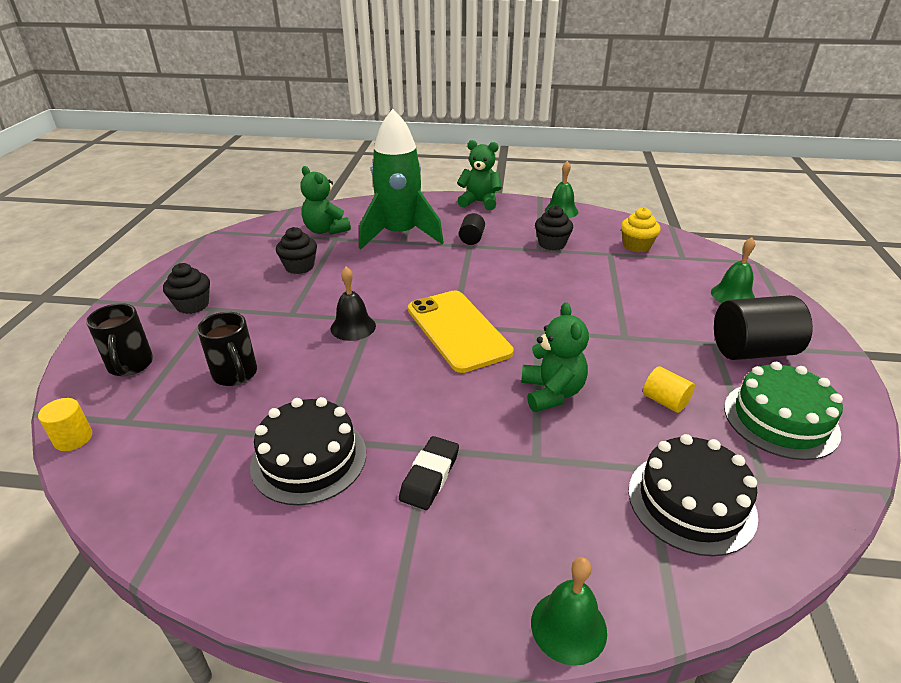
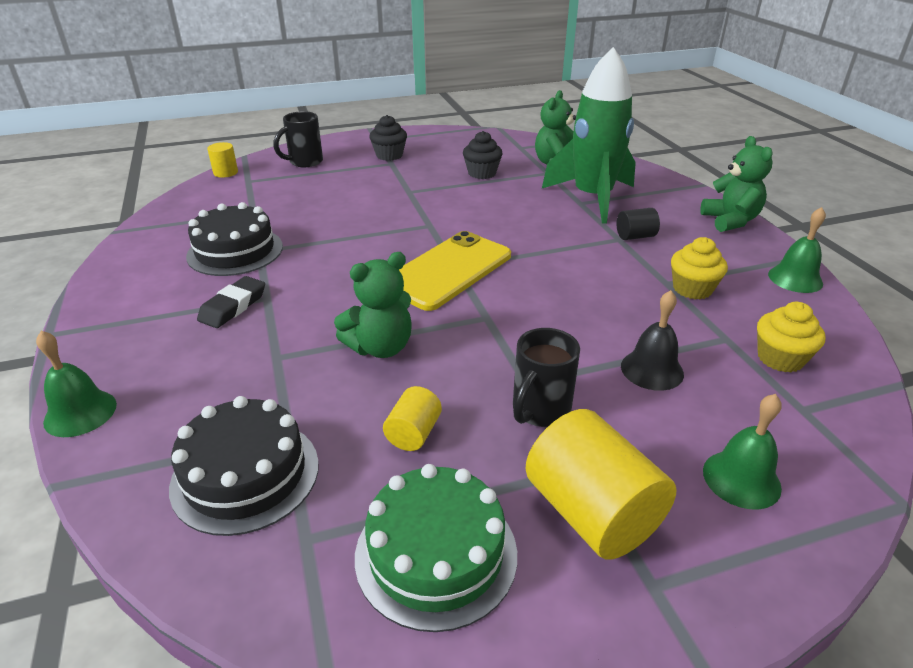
camera: 65 degrees right, 0 degrees up
black mug [197,312,257,386] -> black mug moved to [513,328,580,427]
black bell [331,267,376,341] -> black bell moved to [621,290,684,391]
black eraser [399,436,459,510] -> black eraser turned 60 degrees counterclockwise [197,276,265,328]
black cupcake [535,206,573,250] -> yellow cupcake [671,237,728,299]
black cylinder [714,295,813,360] -> yellow cylinder [525,409,677,560]

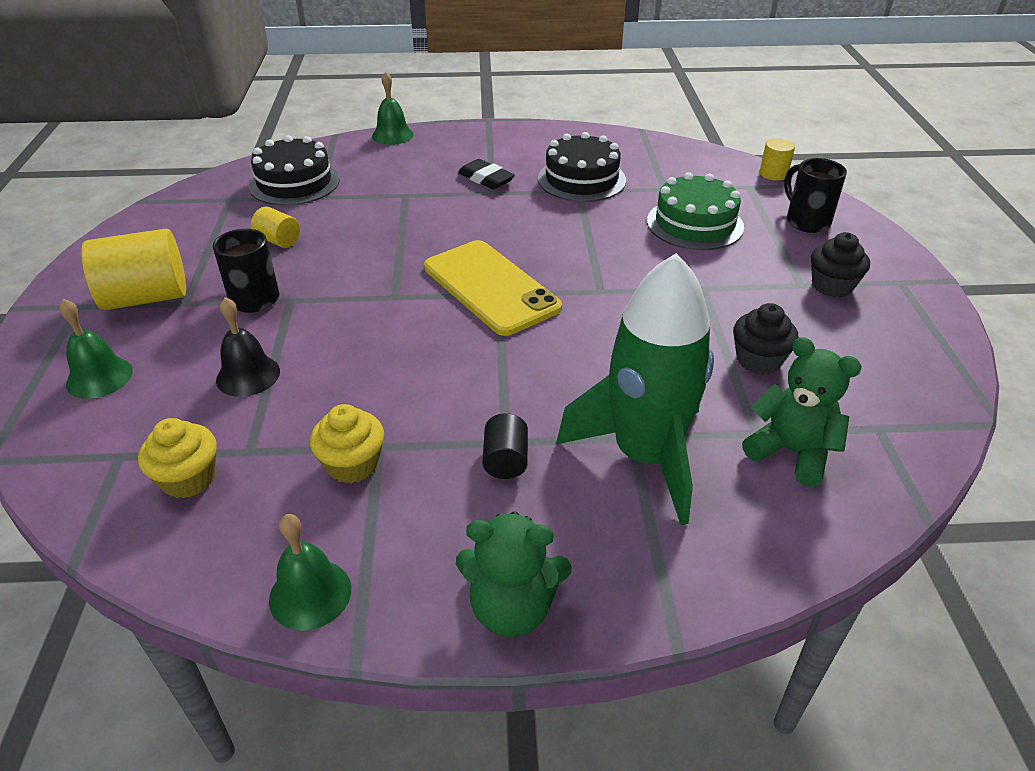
camera: 105 degrees right, 5 degrees up
green teddy bear [334,252,412,358] -> none
green cake [355,464,517,632] -> green cake moved to [647,172,744,250]

